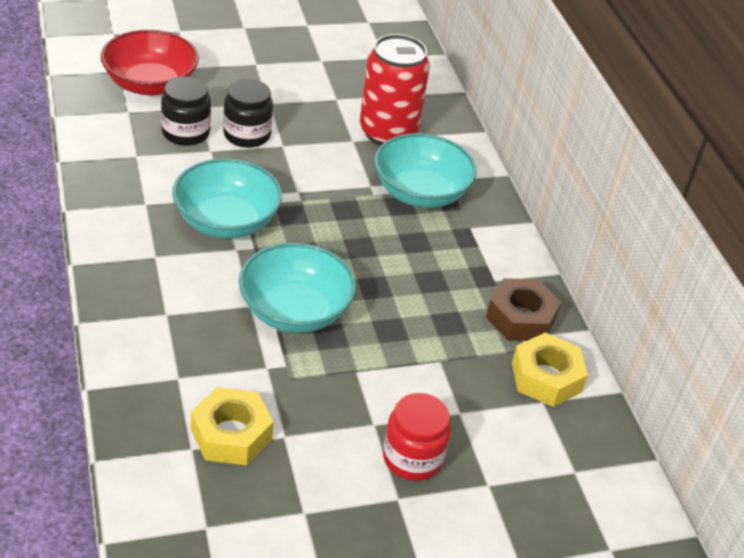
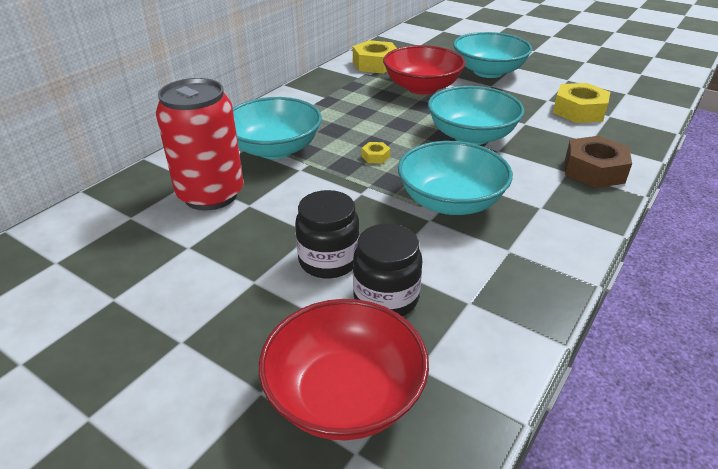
camera: 125 degrees left, 5 degrees down
red jar [383,393,451,481] -> turquoise bowl [453,32,532,78]
brown nut [486,278,561,341] -> brown nut moved to [565,136,632,188]
none -> yellow nut [362,142,390,163]
none -> red bowl [383,45,466,95]

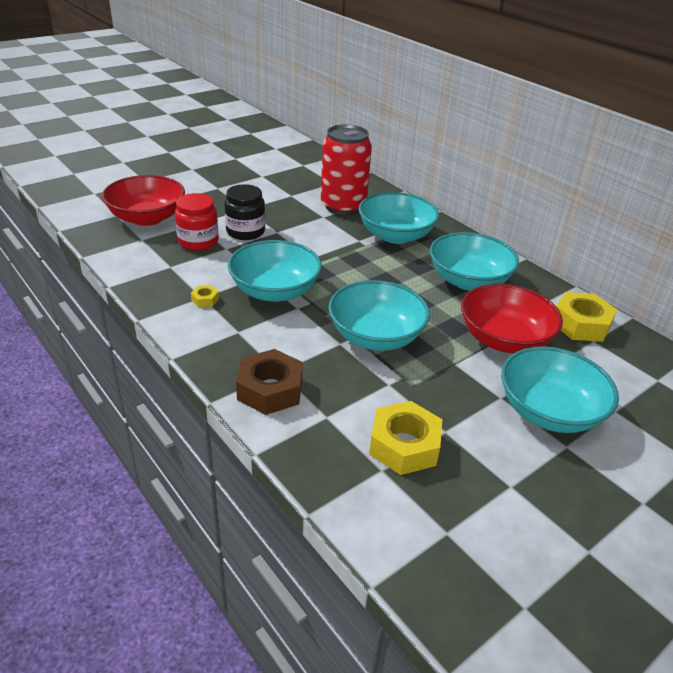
camera: 105 degrees right, 0 degrees up
black jar [353,223,422,316] -> red jar [175,193,219,251]
yellow nut [362,142,390,163] -> yellow nut moved to [191,285,219,307]
none -> turquoise bowl [430,232,519,291]

